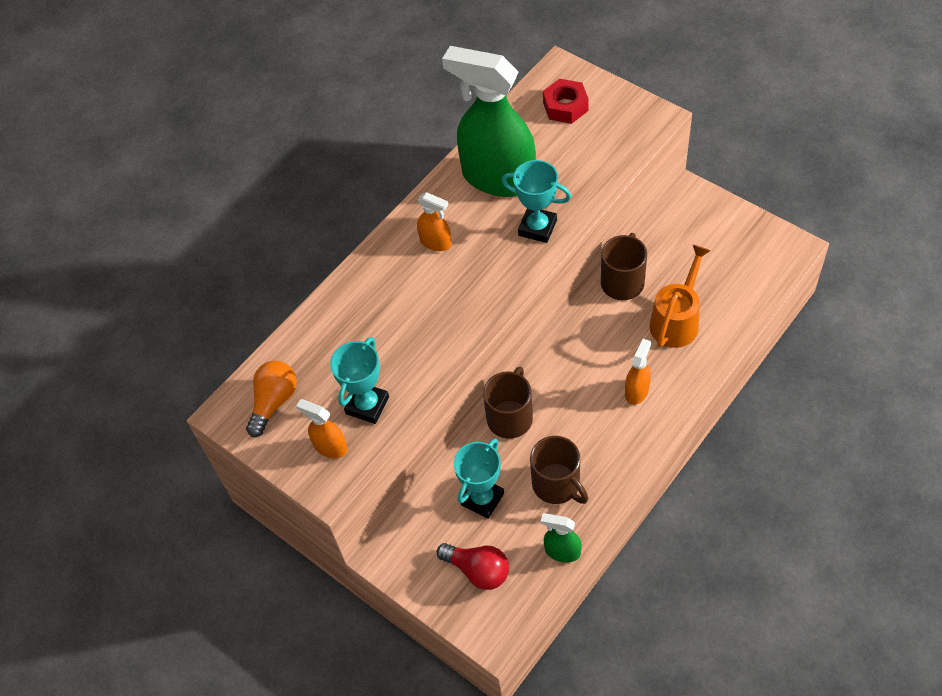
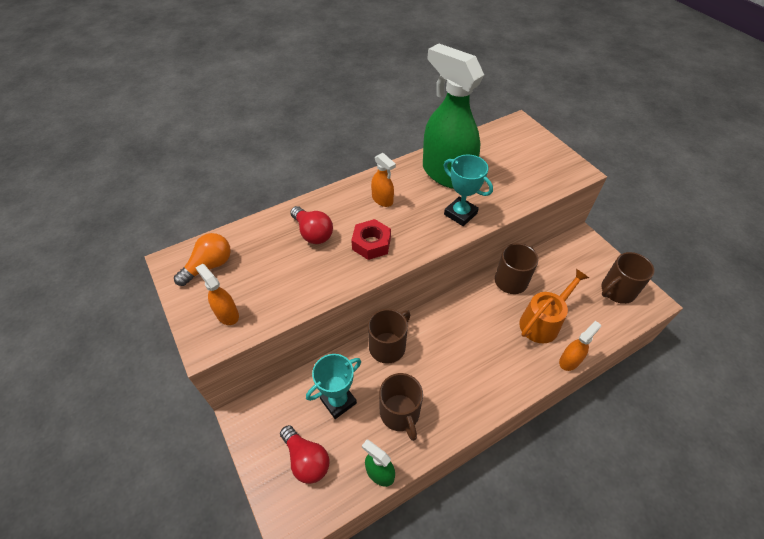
camera: 15 degrees right, 5 degrees down
turquoise trophy [330,337,389,424] -> none
red nut [543,79,589,124] -> red nut moved to [351,219,391,260]
orange spray bottle [625,339,651,405] -> orange spray bottle moved to [559,321,601,371]
none -> red light bulb [290,206,333,244]
none -> brown mug [601,252,655,304]

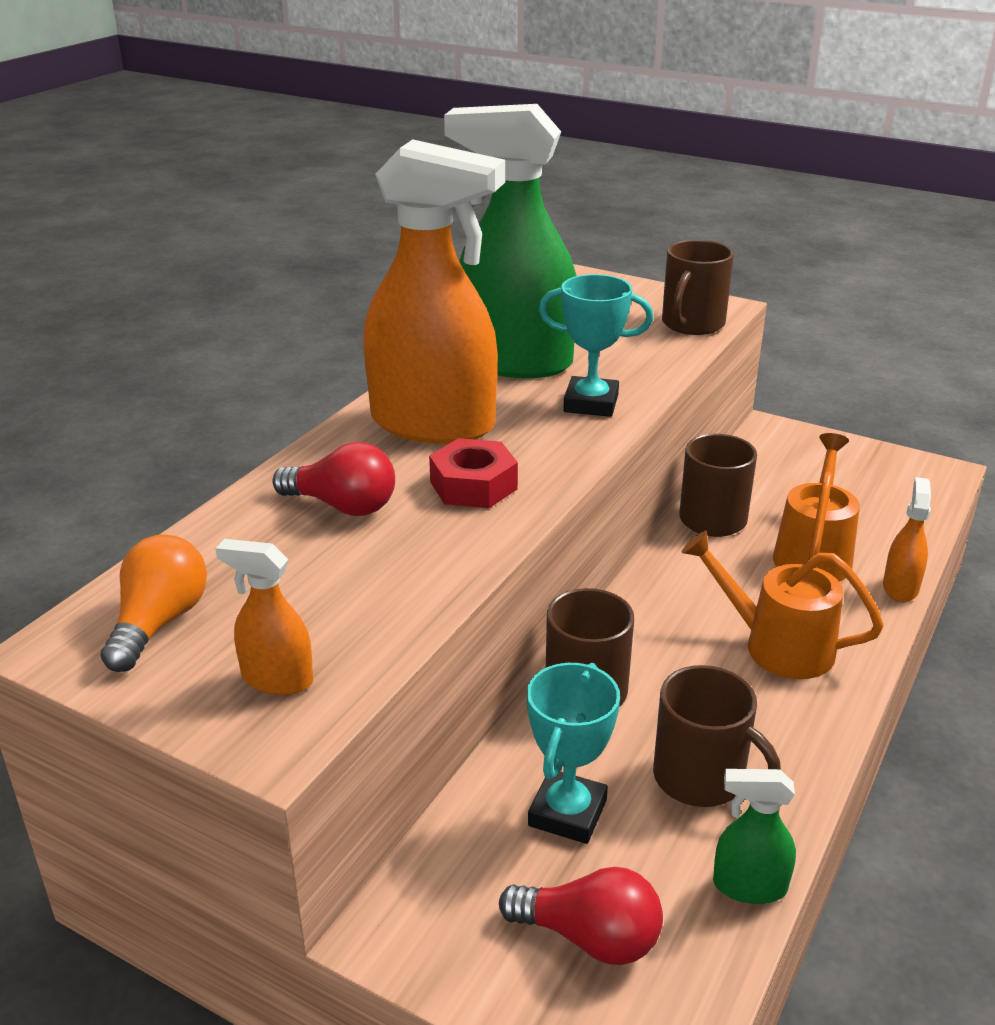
camera: 30 degrees left, 20 degrees down
orange spray bottle [371,153,396,207] -> orange spray bottle [363,139,505,444], size x2.34
brown mug [601,252,655,304] -> brown mug moved to [662,240,734,335]
none -> orange watering can [681,530,884,679]

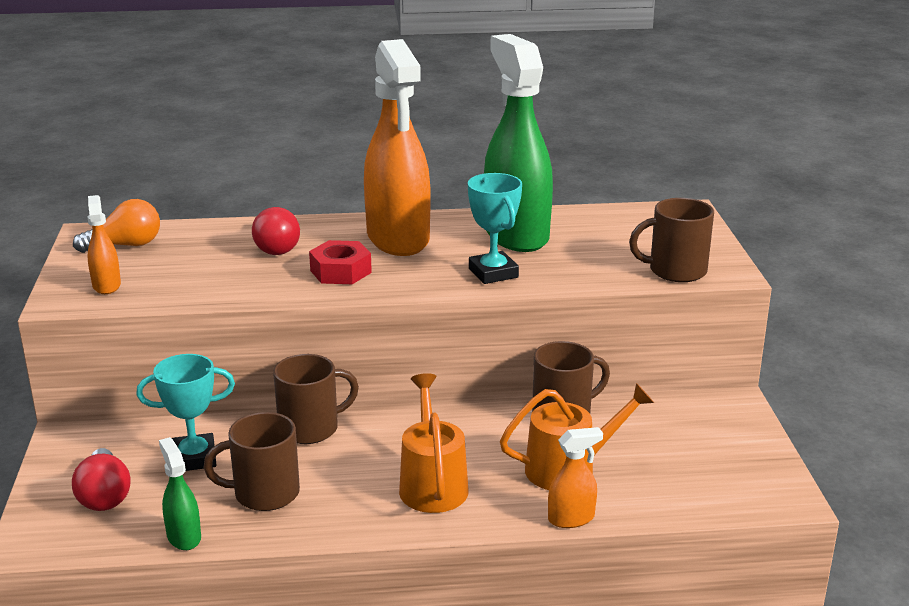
camera: 55 degrees right, 5 degrees down
brown mug [653,665,781,807] -> brown mug turned 75 degrees clockwise [204,412,300,511]

